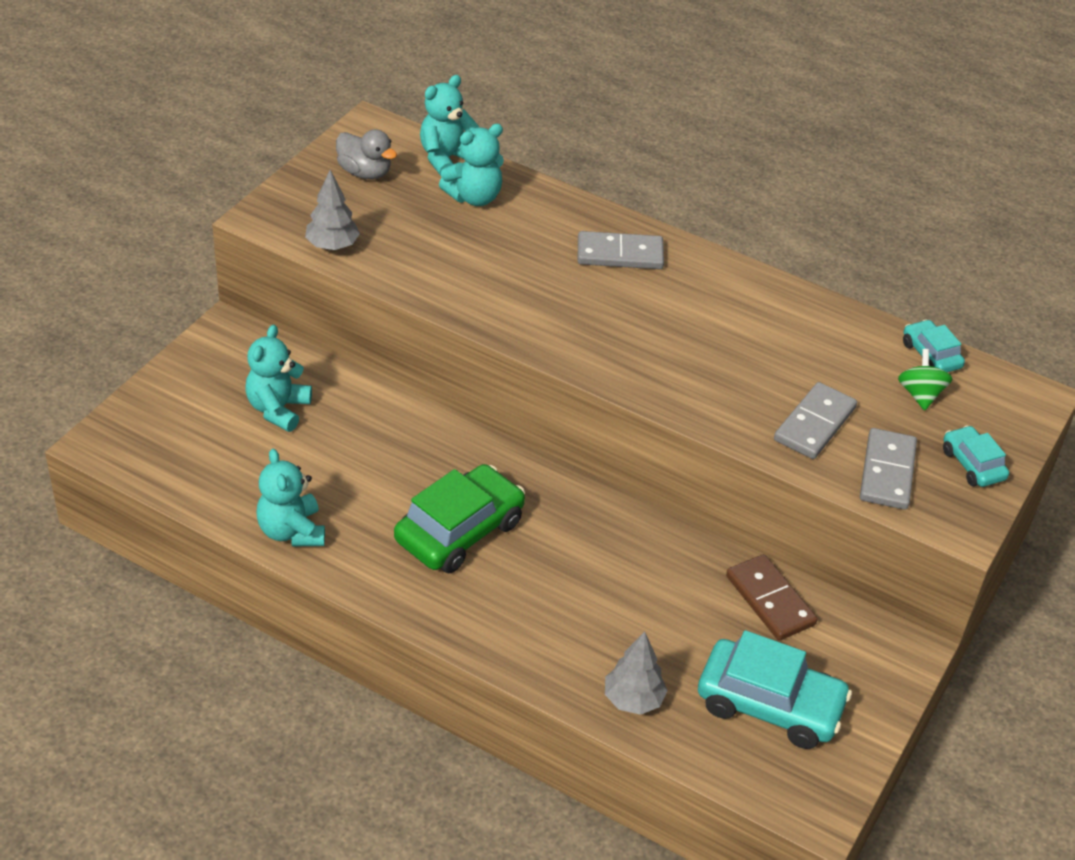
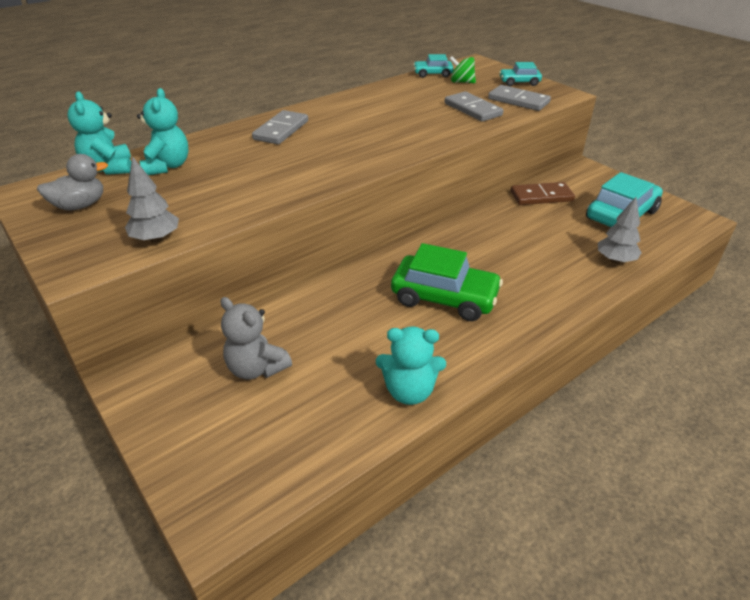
camera: 65 degrees left, 5 degrees down
turquoise teddy bear [246,325,312,432] -> grey teddy bear [221,297,292,380]
green car [394,464,525,573] -> green car turned 135 degrees clockwise [391,243,503,321]

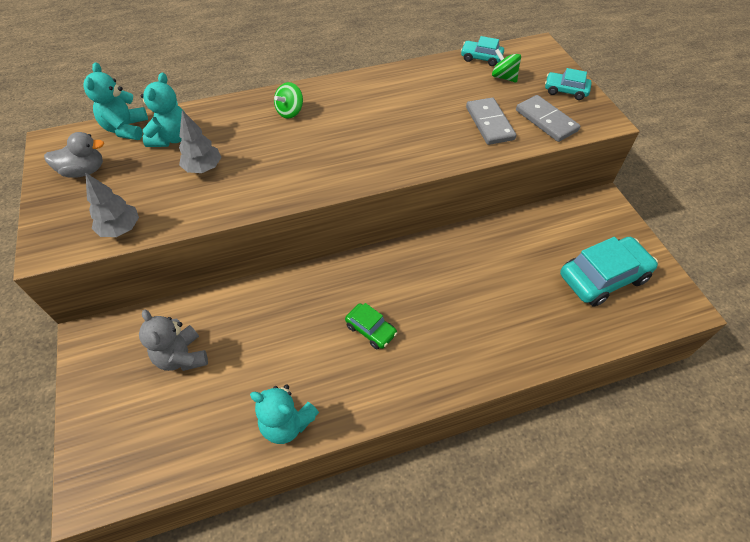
camera: 20 degrees right, 15 degrees up
grey domino [252,110,308,144] -> green spinning top [274,82,303,119]
green car [391,243,503,321] -> green car [345,303,397,349], size x0.53
brown domino [511,182,575,205] -> none
grey tree [598,197,642,263] -> grey tree moved to [179,110,221,173]

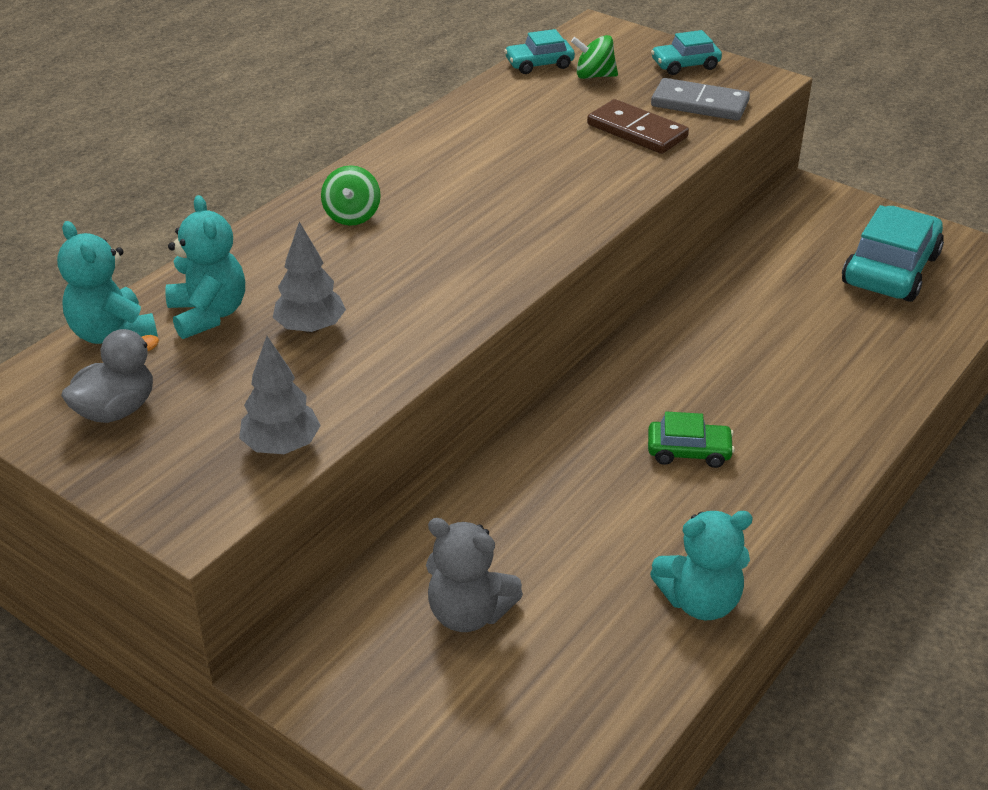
camera: 35 degrees left, 15 degrees down
grey domino [466,97,516,145] -> brown domino [587,99,689,154]

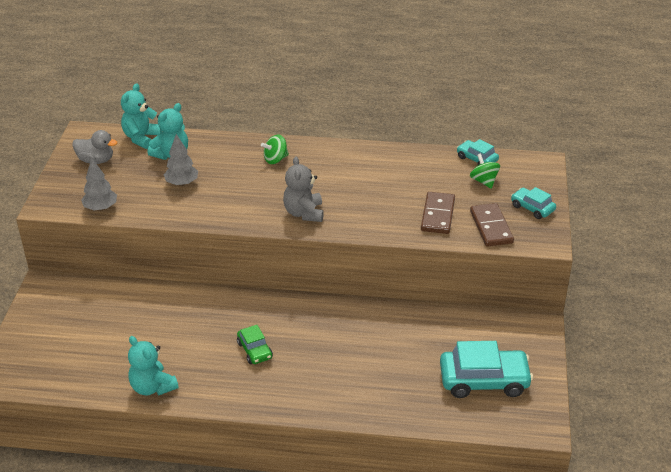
camera: 60 degrees right, 0 degrees up
grey teddy bear [426,518,523,632] -> grey teddy bear moved to [283,156,324,222]
grey domino [651,78,750,120] -> brown domino [470,203,514,247]

